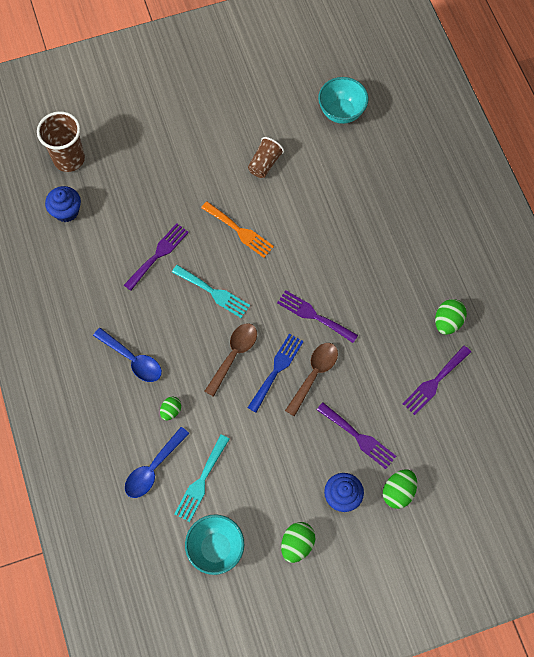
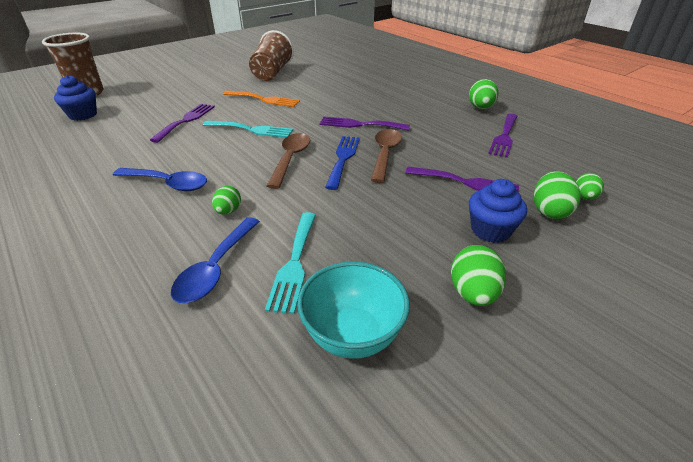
camera: 20 degrees left, 30 degrees down
brown cup [248,137,284,178] -> brown cup [249,30,294,81], size x1.60
turquoise bowl [318,77,369,124] -> none
none -> green egg [576,173,604,200]

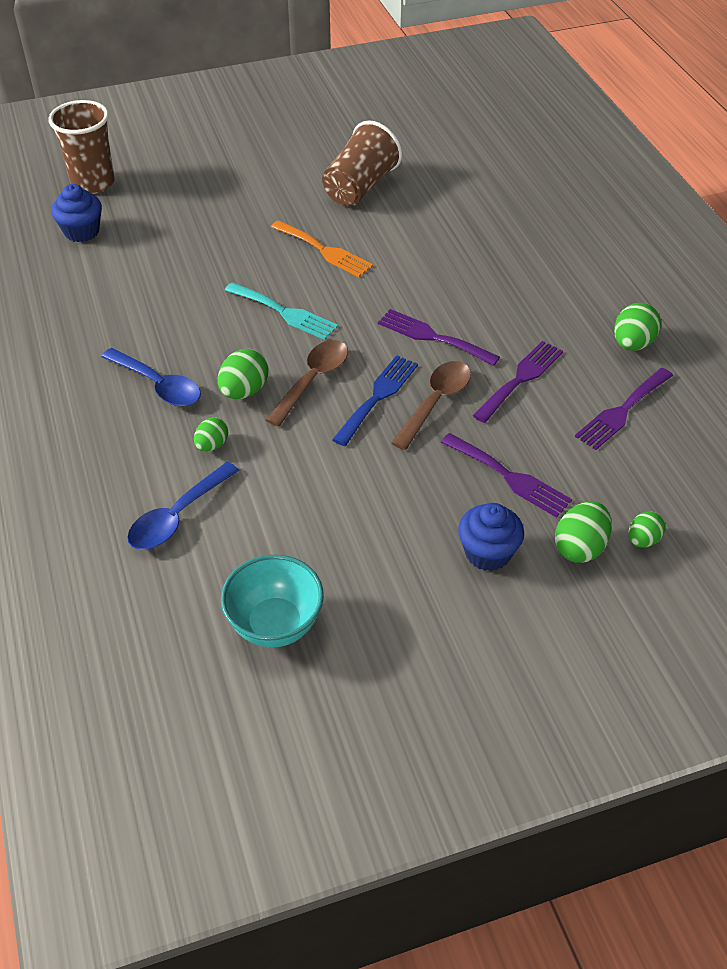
camera: 20 degrees right, 10 degrees up
purple fork [150,104,215,143] -> purple fork moved to [472,341,563,423]
turquoise fork [265,212,316,314] -> none
green egg [451,245,506,306] -> green egg moved to [218,349,268,399]

